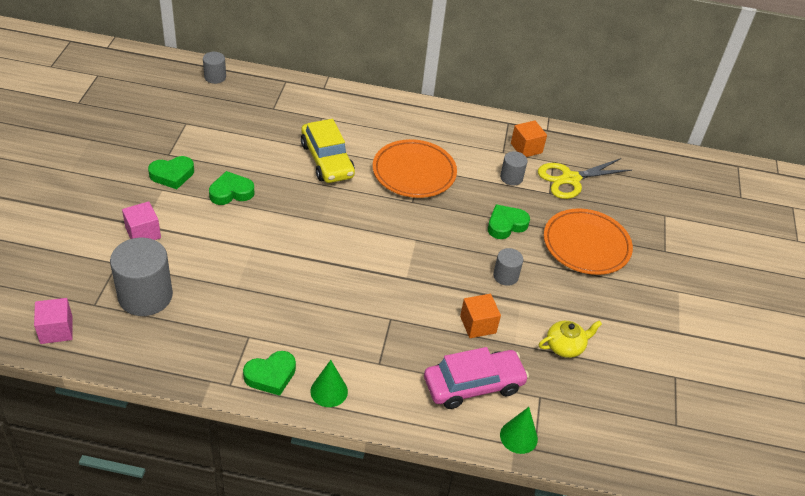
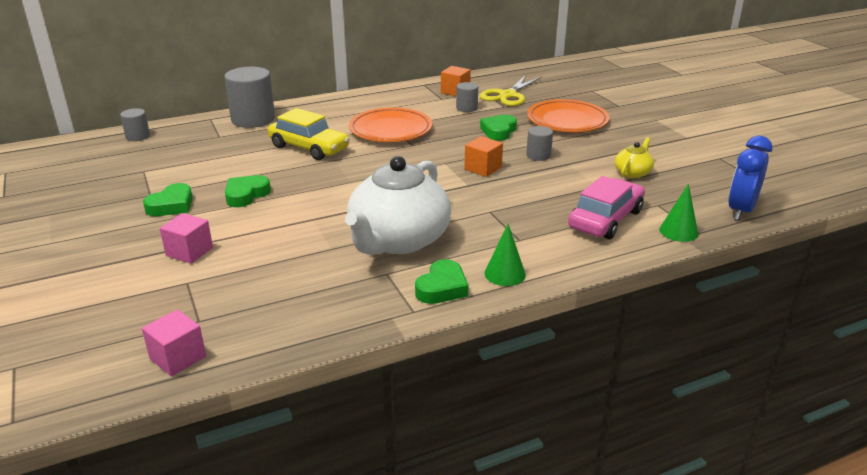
camera: 30 degrees left, 15 degrees down
grey cylinder [110,238,173,316] -> grey cylinder moved to [224,67,275,128]
orange cube [460,294,501,338] -> orange cube moved to [464,136,503,177]
none -> white teapot [345,156,451,255]
none -> blue clock [728,136,773,220]

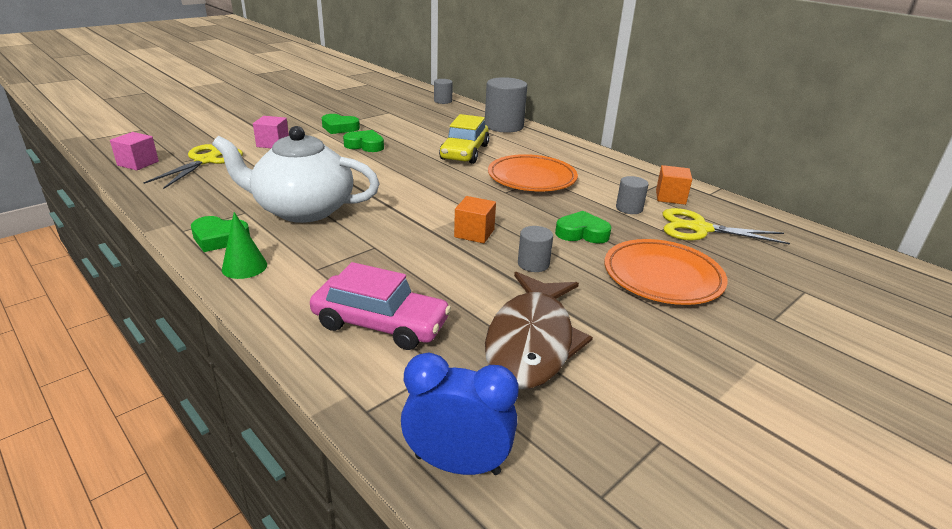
camera: 70 degrees right, 0 degrees up
yellow teapot [615,137,654,178] -> brown fish [485,272,593,389]
green cone [659,184,699,242] -> none
none -> yellow scissors [143,144,243,189]

